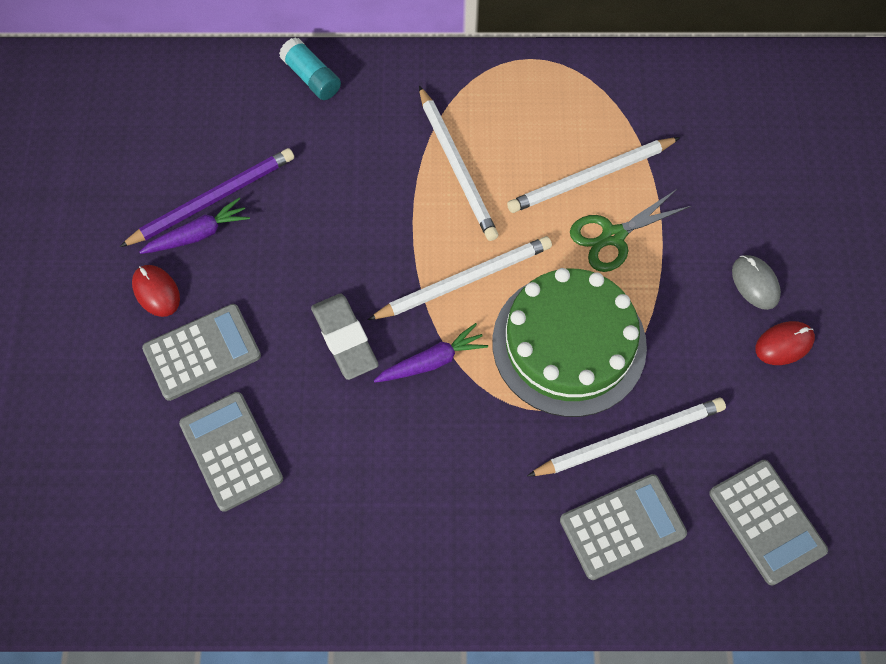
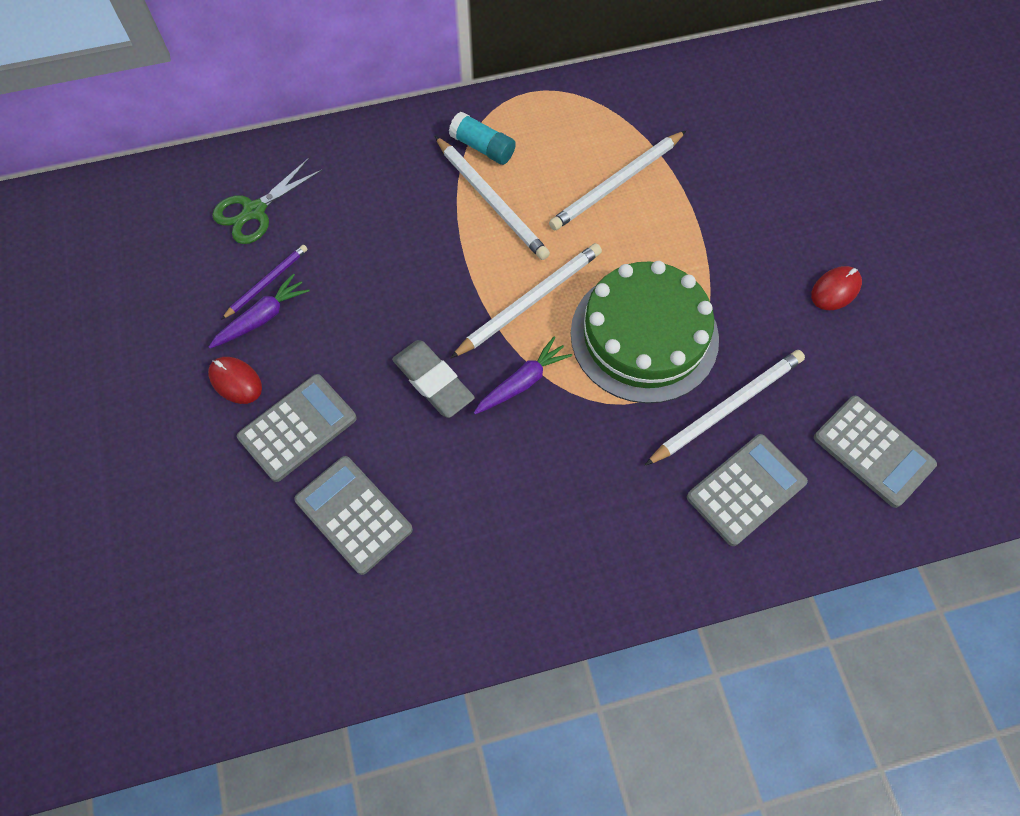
camera: 15 degrees left, 0 degrees up
purple pencil [119,148,294,247] -> purple pencil [221,245,308,320], size x0.58
turquoise glue stick [279,37,341,100] -> turquoise glue stick moved to [449,112,516,165]
green scissors [570,189,691,272] -> green scissors moved to [212,158,323,244]
grey mouse [732,255,781,310] -> none

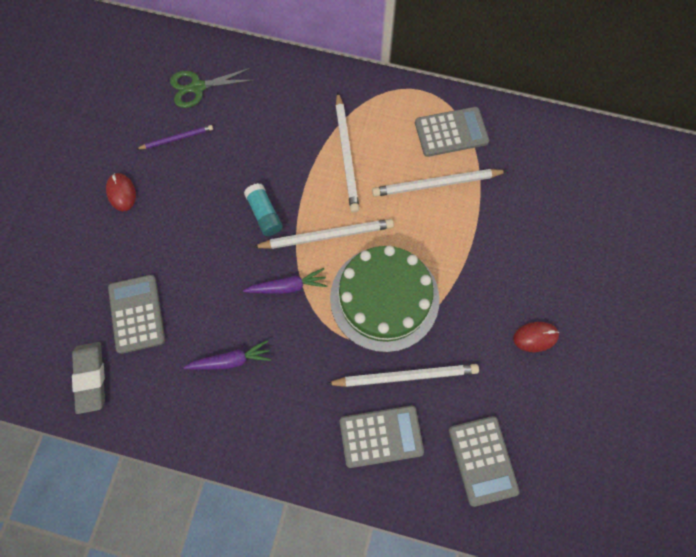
camera: 30 degrees right, 5 degrees up
purple carrot [209,273,310,349] -> purple carrot moved to [183,340,271,370]
grey calculator [237,374,357,482] -> grey calculator moved to [415,107,489,157]
grey eraser [392,340,475,418] -> grey eraser moved to [72,342,105,414]
turquoise glue stick [449,112,516,165] -> turquoise glue stick moved to [244,183,283,236]

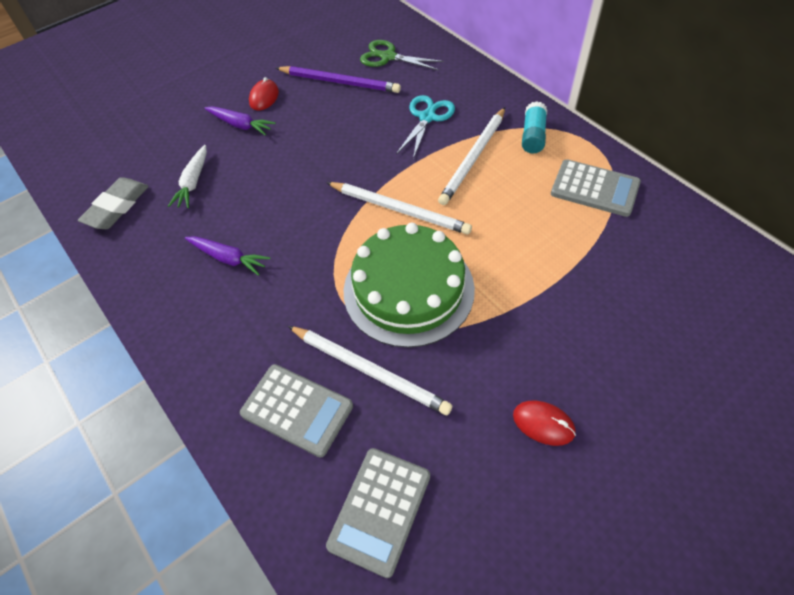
camera: 40 degrees right, 15 degrees down
grey calculator [108,275,165,354] -> white carrot [168,145,207,208]
purple pencil [137,125,213,149] -> purple pencil [276,66,401,93], size x1.71
purple carrot [243,268,327,294] -> purple carrot moved to [205,106,276,136]
turquoise glue stick [244,183,283,236] -> turquoise glue stick moved to [522,101,547,153]
white pencil [372,169,507,197] -> none
none -> turquoise scissors [396,95,455,159]

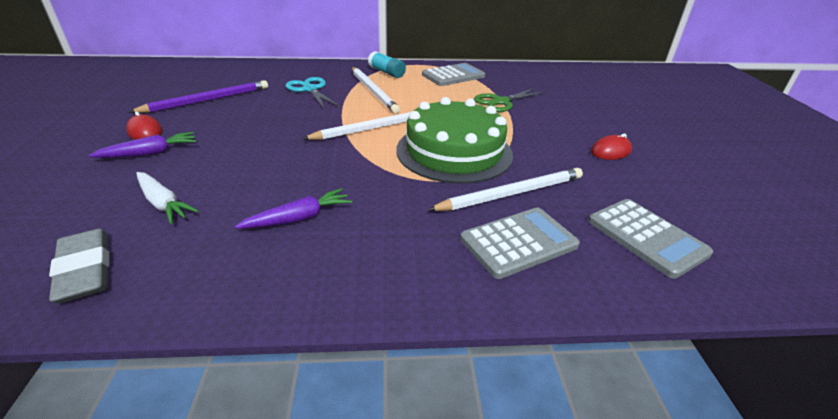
camera: 60 degrees left, 20 degrees down
green scissors [360,40,444,70] -> green scissors moved to [474,88,545,112]

